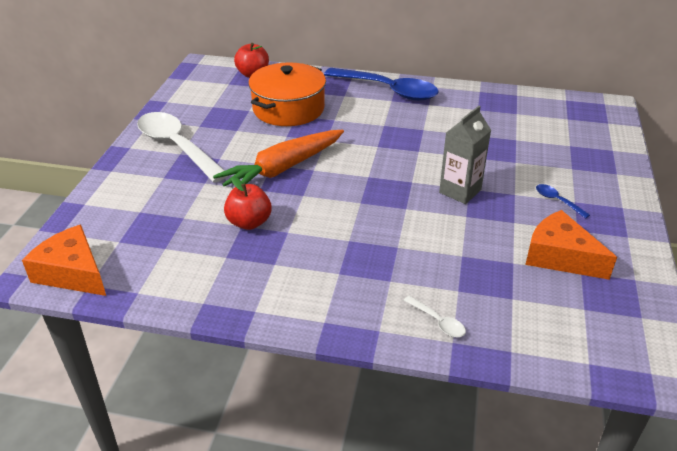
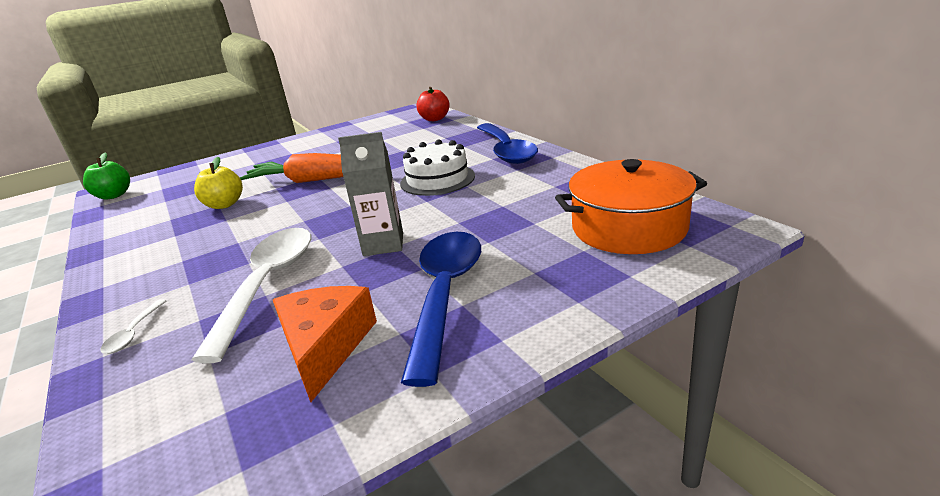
camera: 50 degrees right, 10 degrees down
orange cheese [22,225,106,296] -> green apple [83,153,130,200]
white spoon [137,112,228,183] -> white spoon moved to [191,228,311,363]
red apple [224,176,272,230] -> yellow apple [194,157,243,209]
orange pot [249,62,326,126] -> orange pot moved to [555,159,707,254]
blue spoon [536,184,590,219] -> blue spoon [401,232,481,387], size x2.50
none -> white cake [400,139,475,196]

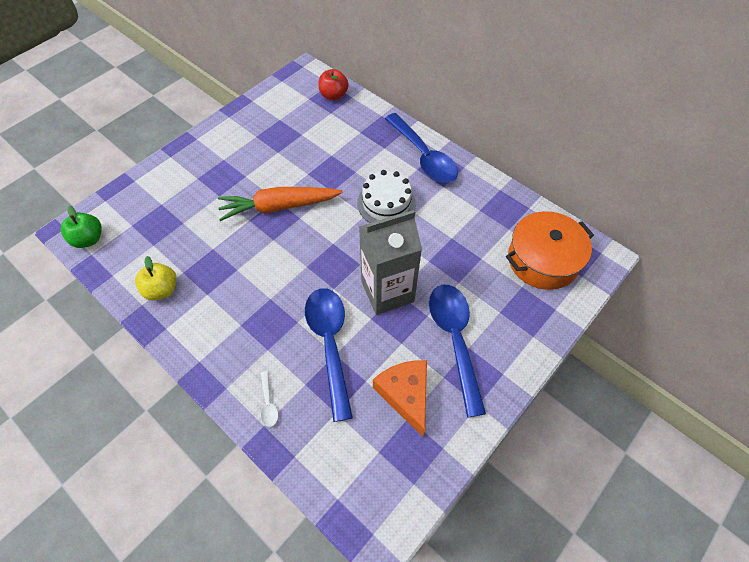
camera: 20 degrees left, 30 degrees up
white spoon [191,228,311,363] -> blue spoon [305,288,353,422]
yellow apple [194,157,243,209] -> yellow apple moved to [135,256,177,301]
grey carton [338,132,403,256] -> grey carton [359,210,422,315], size x1.54

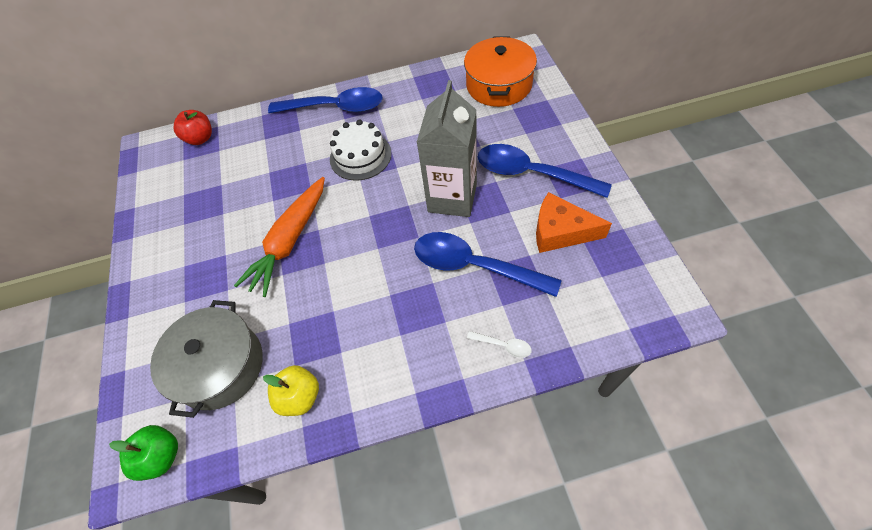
camera: 50 degrees left, 0 degrees up
none -> grey pot [150,300,263,418]

